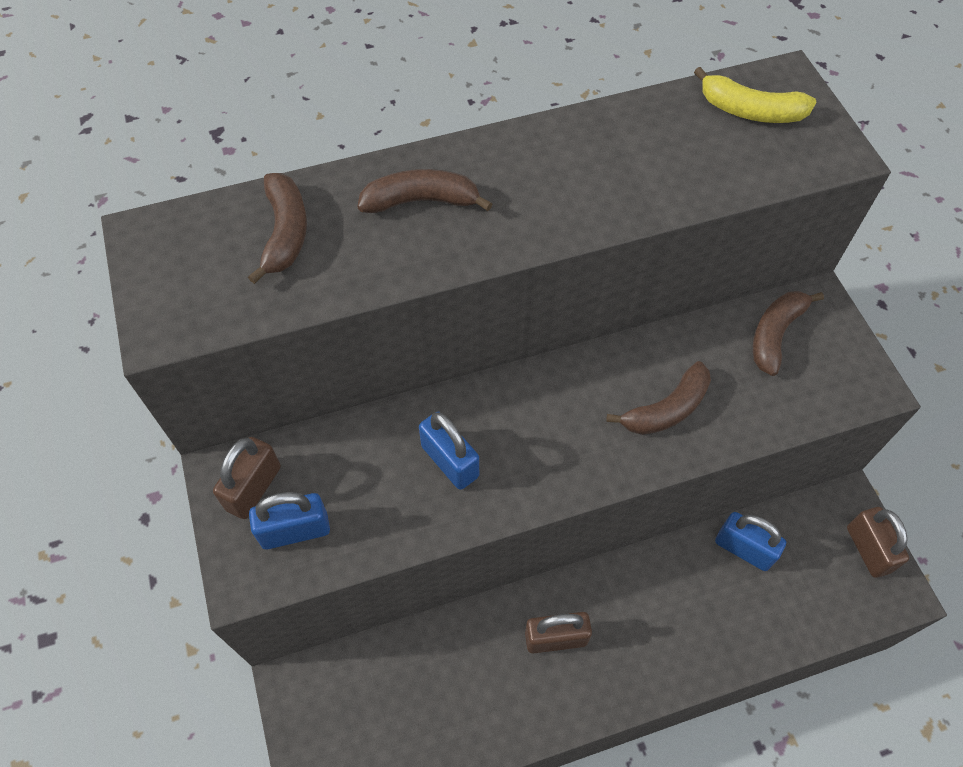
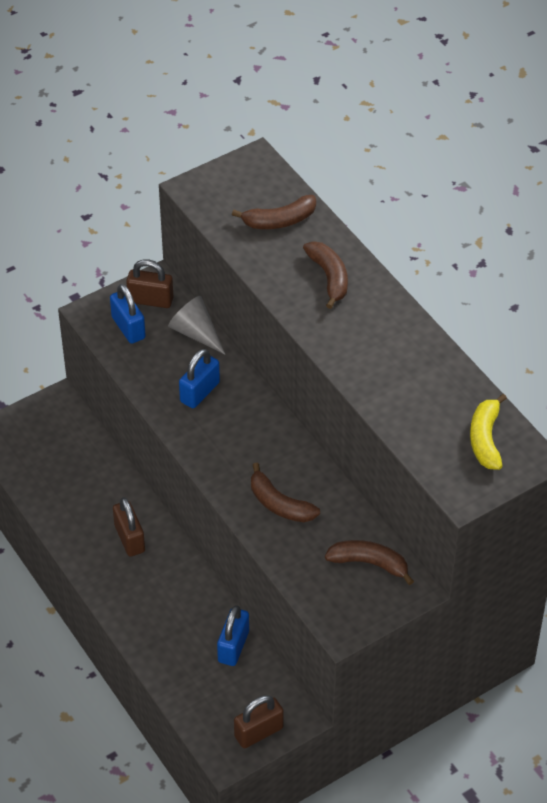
camera: 75 degrees right, 10 degrees down
none -> grey cone [168,296,225,354]

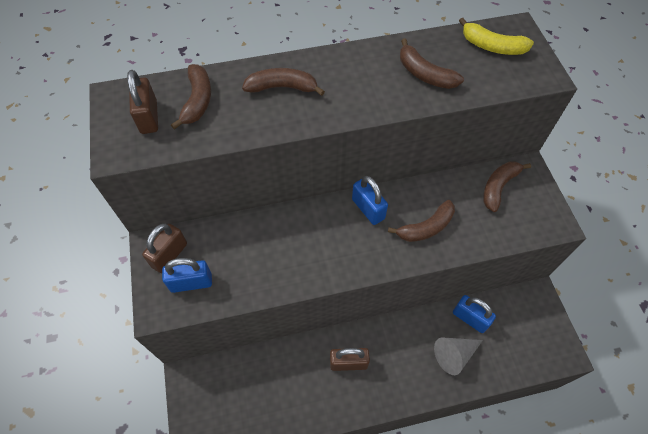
camera: 70 degrees left, 10 degrees up
grey cone [168,296,225,354] -> grey cone moved to [434,338,483,375]
blue padlock [179,349,220,408] -> blue padlock moved to [352,176,388,225]
brown padlock [234,695,284,748] -> brown padlock moved to [127,70,158,134]
none -> brown banana [400,38,464,89]

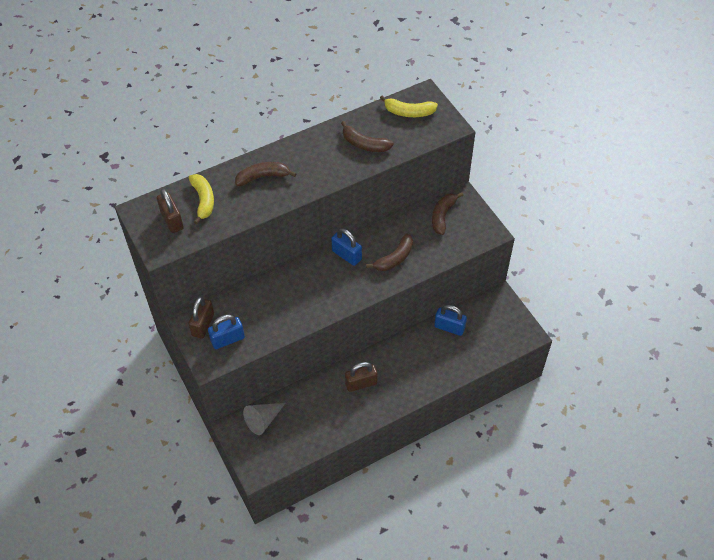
camera: 15 degrees left, 5 degrees down
brown banana [171,64,211,130] -> yellow banana [189,174,214,224]
grey cone [434,338,483,375] -> grey cone moved to [243,403,285,435]

